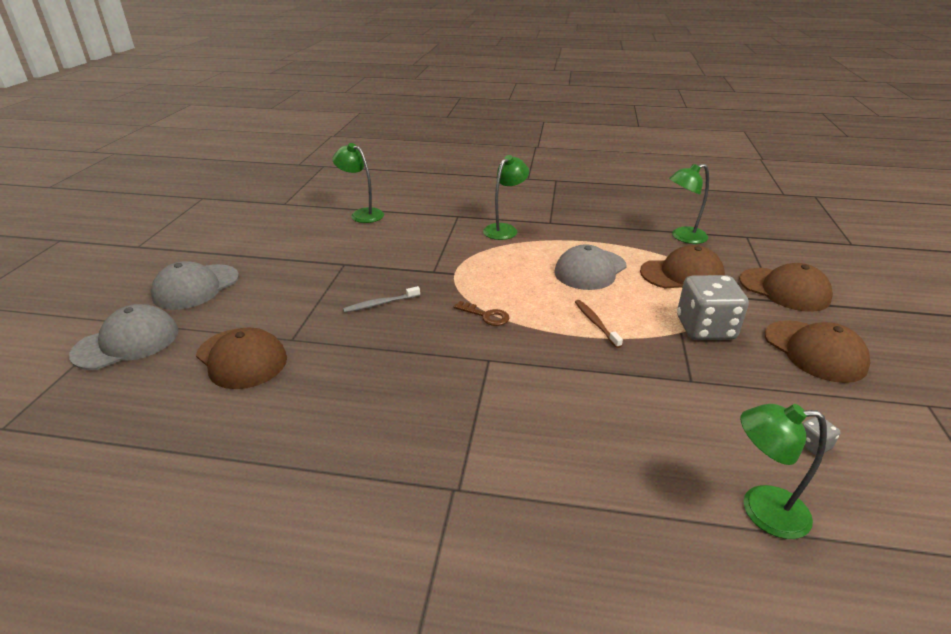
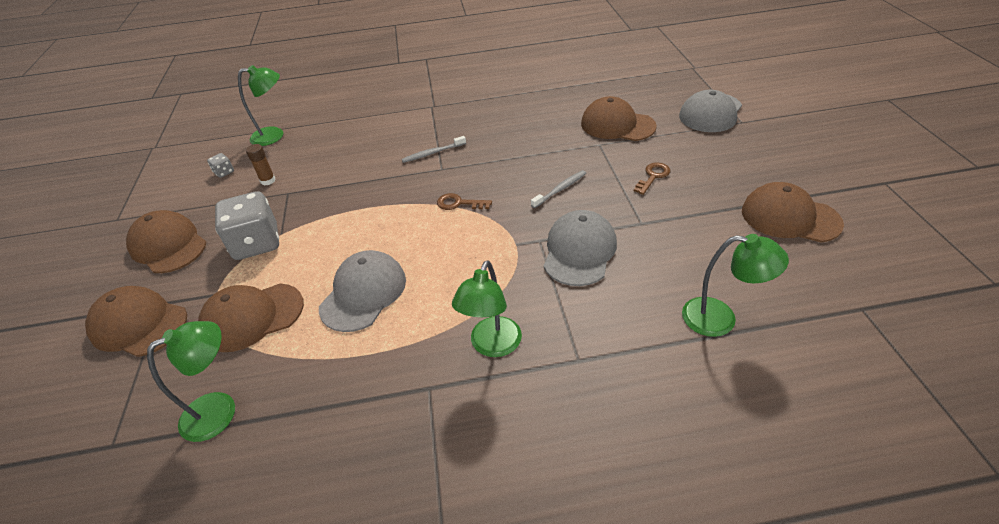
camera: 165 degrees right, 10 degrees up
grey cap [151,261,239,310] -> grey cap moved to [544,210,617,286]
brown toothbrush [575,300,623,348] -> none
none -> brown glue stick [246,144,276,185]
none -> grey toothbrush [402,136,466,163]
none -> brown key [634,163,670,195]
none -> brown cap [742,182,844,243]

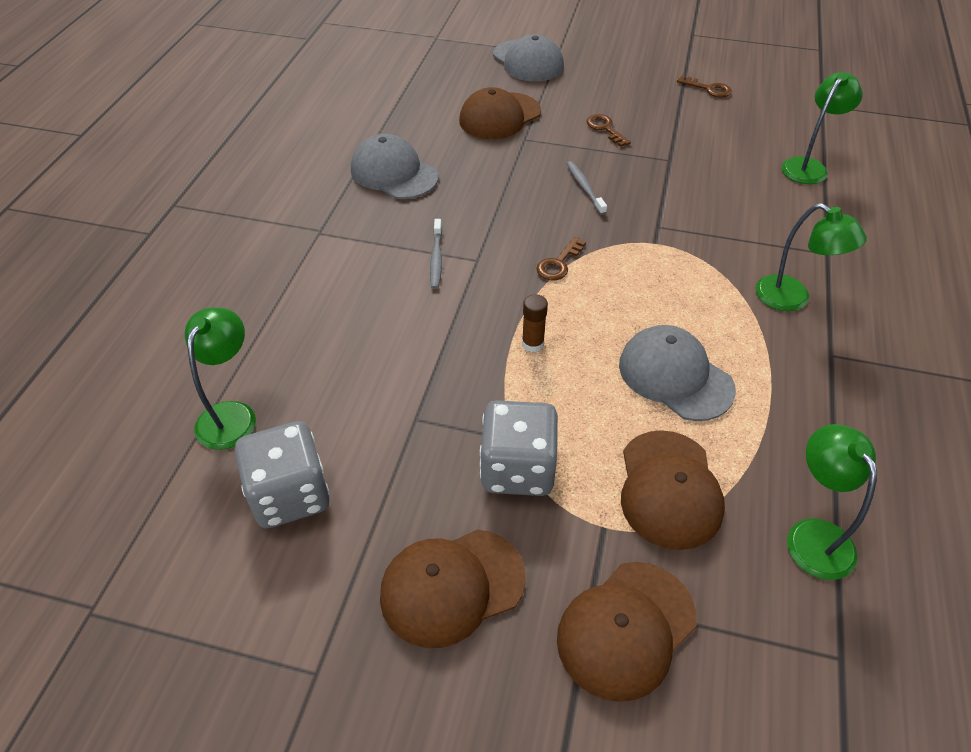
camera: 70 degrees left, 5 degrees up
grey dice [207,153,234,178] -> grey dice [235,421,330,528], size x2.38
brown glue stick [246,144,276,185] -> brown glue stick moved to [522,294,548,352]
grey cap [544,210,617,286] -> grey cap moved to [351,134,439,199]
brown cap [742,182,844,243] -> brown key [677,76,731,98]

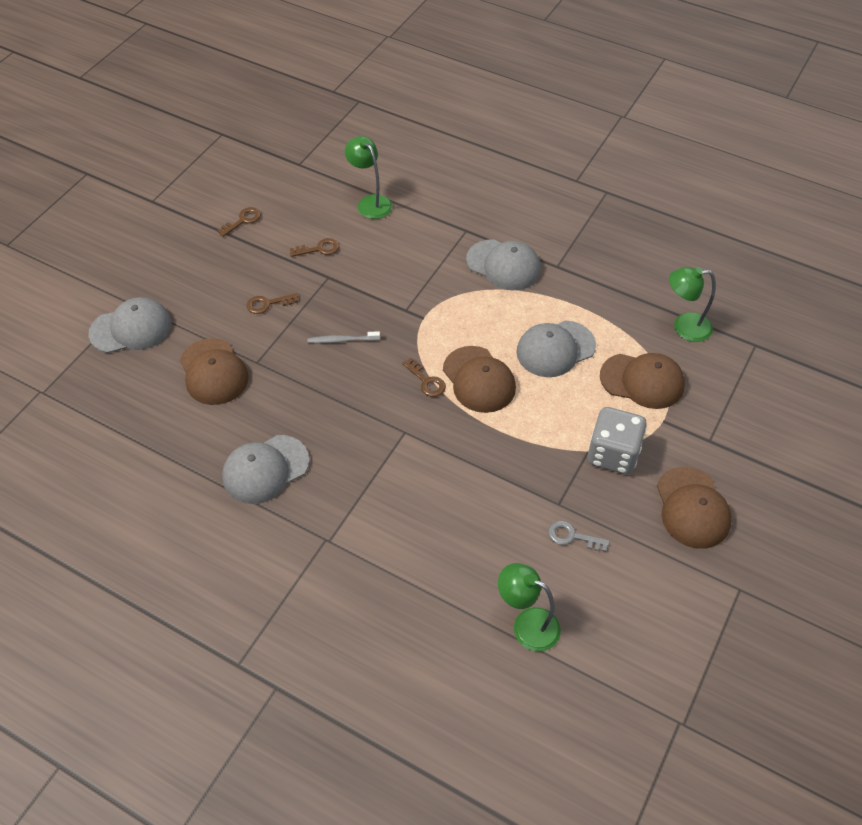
camera: 75 degrees left, 5 degrees up
grey dice [235,421,330,528] -> none
grey toothbrush [430,219,442,289] -> none
brown glue stick [522,294,548,352] -> none
brown cap [557,562,697,702] -> brown cap moved to [443,346,516,413]
green lamp [755,203,867,311] -> grey cap [466,239,541,290]
none -> brown key [290,238,339,257]
none -> grey key [548,520,610,552]

